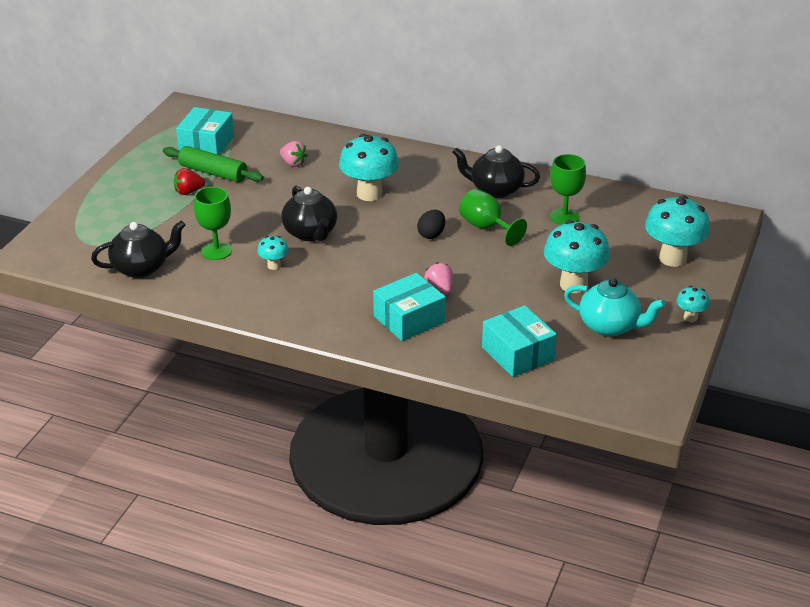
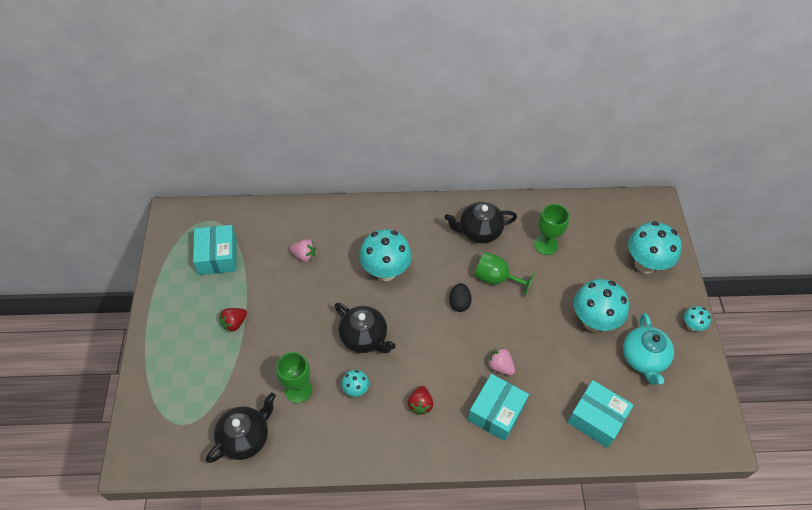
camera: 25 degrees left, 20 degrees up
green rolling pin [163,146,264,182] -> none
turquoise teapot [564,278,665,337] -> turquoise teapot turned 90 degrees clockwise [623,313,674,385]
none -> red strawberry [407,386,433,415]

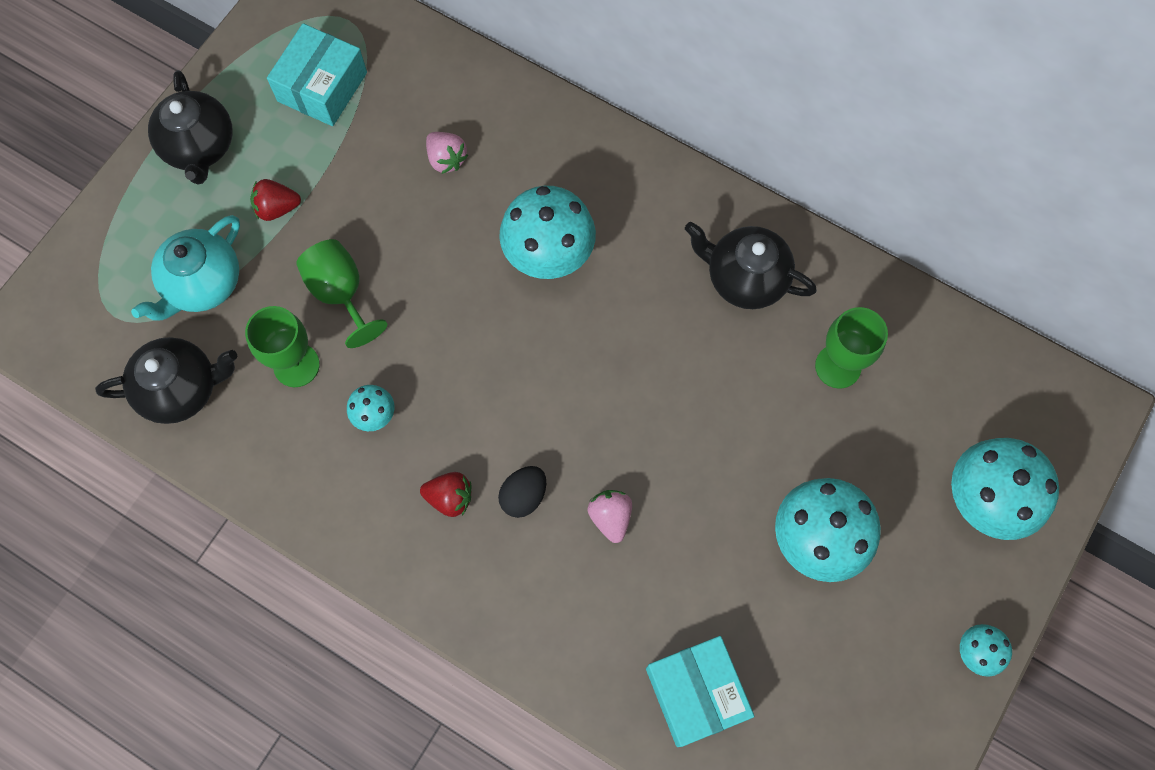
camera: 35 degrees right, 15 degrees up
black teapot [334,303,396,353] -> black teapot moved to [148,70,233,185]
red strawberry [407,386,433,415] -> red strawberry turned 120 degrees counterclockwise [420,472,471,517]
black egg [449,283,472,312] -> black egg moved to [498,466,546,518]
turquoise box [468,374,529,441] -> none
green goblet [474,252,535,296] -> green goblet moved to [296,239,387,348]
turquoise teapot [623,313,674,385] -> turquoise teapot moved to [131,215,240,321]

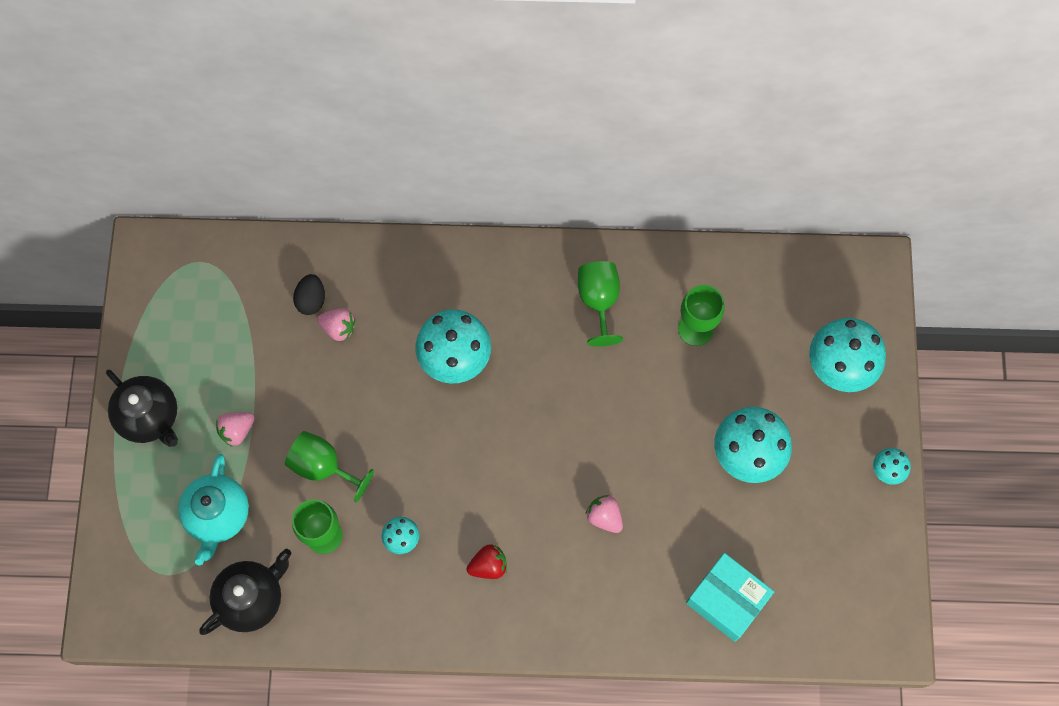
camera: 30 degrees left, 0 degrees up
red strawberry [250,179,301,221] -> pink strawberry [216,412,255,447]
turquoise box [267,23,367,126] -> none
black egg [498,466,546,518] -> black egg moved to [293,274,325,315]
black teapot [685,222,817,309] -> green goblet [578,261,623,347]

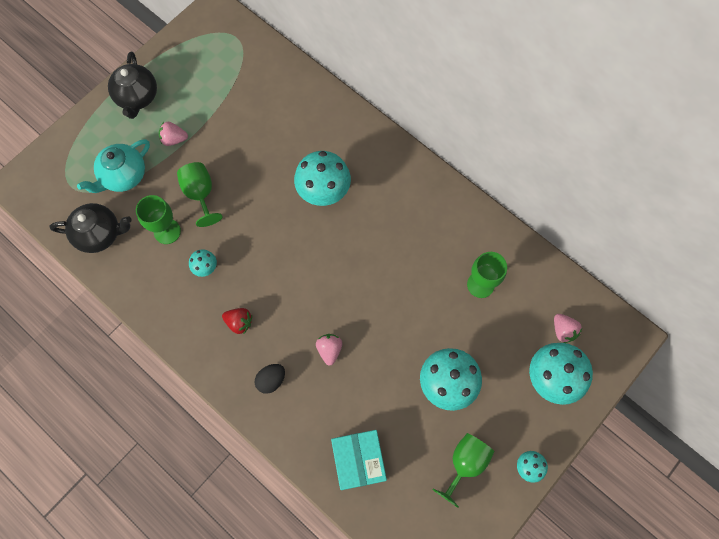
camera: 40 degrees right, 0 degrees up
black egg [293,274,325,315] -> black egg moved to [255,364,285,394]
pink strawberry [317,308,356,342] -> pink strawberry moved to [554,314,582,343]
green goblet [578,261,623,347] -> green goblet moved to [432,433,494,508]

